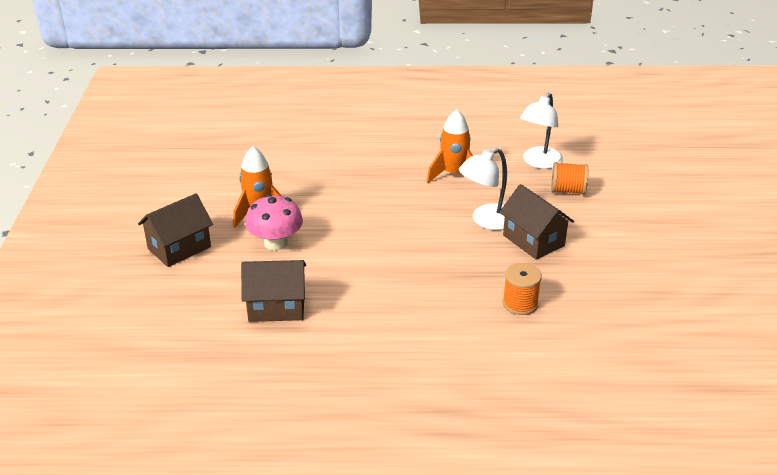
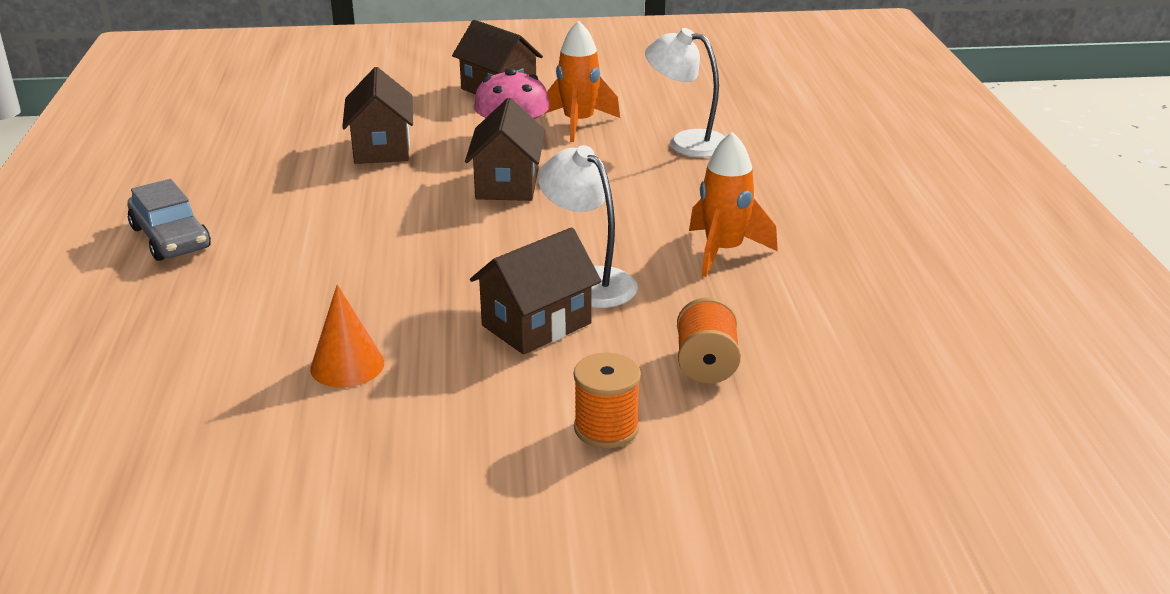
camera: 85 degrees right, 5 degrees down
orange spool [502,263,542,315] -> orange spool moved to [574,353,641,448]
white lamp [520,93,563,169] -> white lamp moved to [645,28,725,157]
none -> grey car [128,179,211,261]
none -> orange cone [310,284,384,388]
none -> brown house [465,98,545,201]

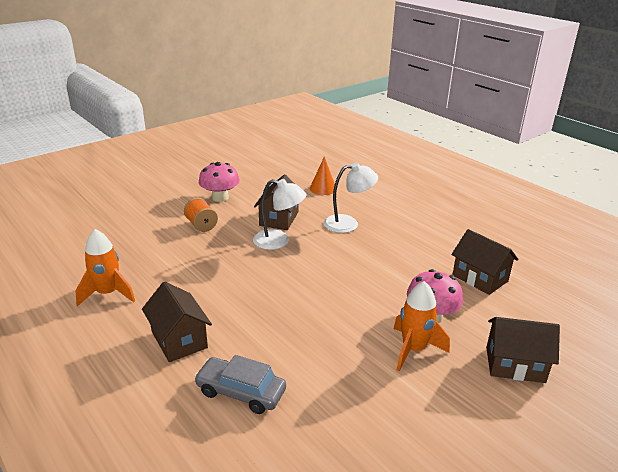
camera: 145 degrees right, 0 degrees up
grey car [128,179,211,261] -> grey car moved to [194,355,286,414]
brown house [465,98,545,201] -> brown house moved to [142,282,212,362]
orange spool [574,353,641,448] -> pink mushroom [199,162,240,202]
white lamp [645,28,725,157] -> white lamp moved to [324,163,378,233]
orange rocket [689,132,778,277] -> orange rocket moved to [75,229,135,307]

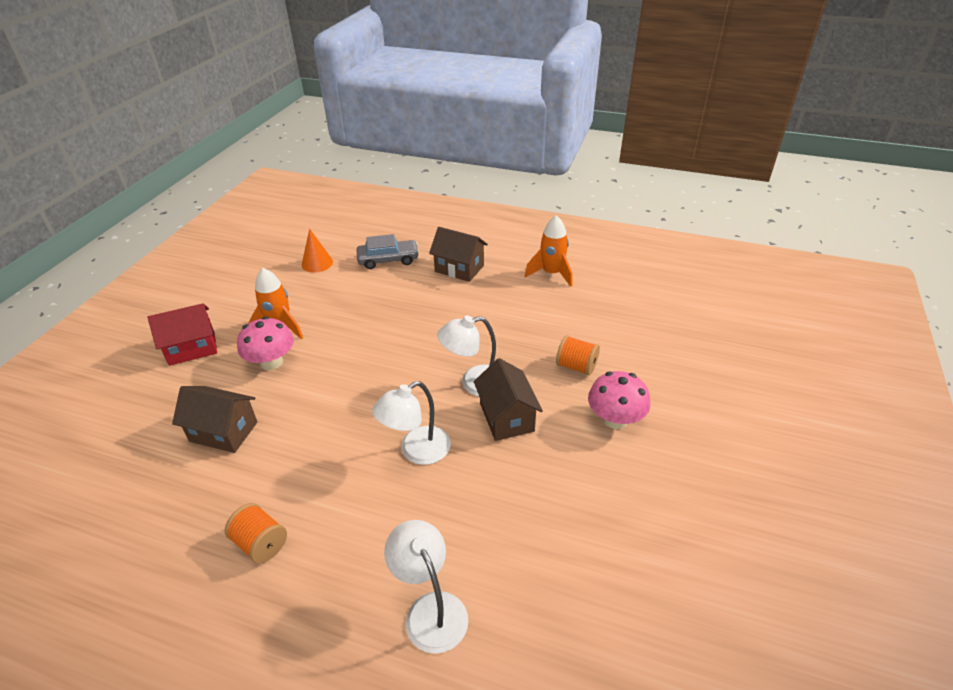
camera: 150 degrees right, 10 degrees up
orange cone [310,157,335,195] -> orange cone moved to [302,228,333,273]
brown house [486,317,560,383] -> red house [148,303,217,366]
none -> orange spool [225,503,287,564]
none -> white lamp [384,520,468,654]

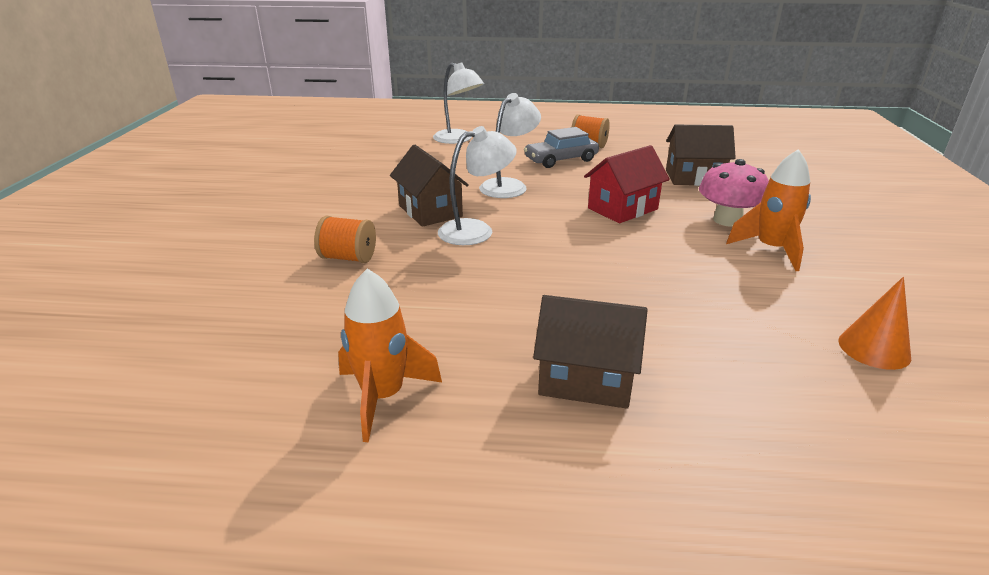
camera: 165 degrees right, 10 degrees down
red house [148,303,217,366] -> red house moved to [584,145,670,223]
grey car [357,234,419,269] -> grey car moved to [524,127,599,168]
pink mushroom [588,371,650,429] -> none

